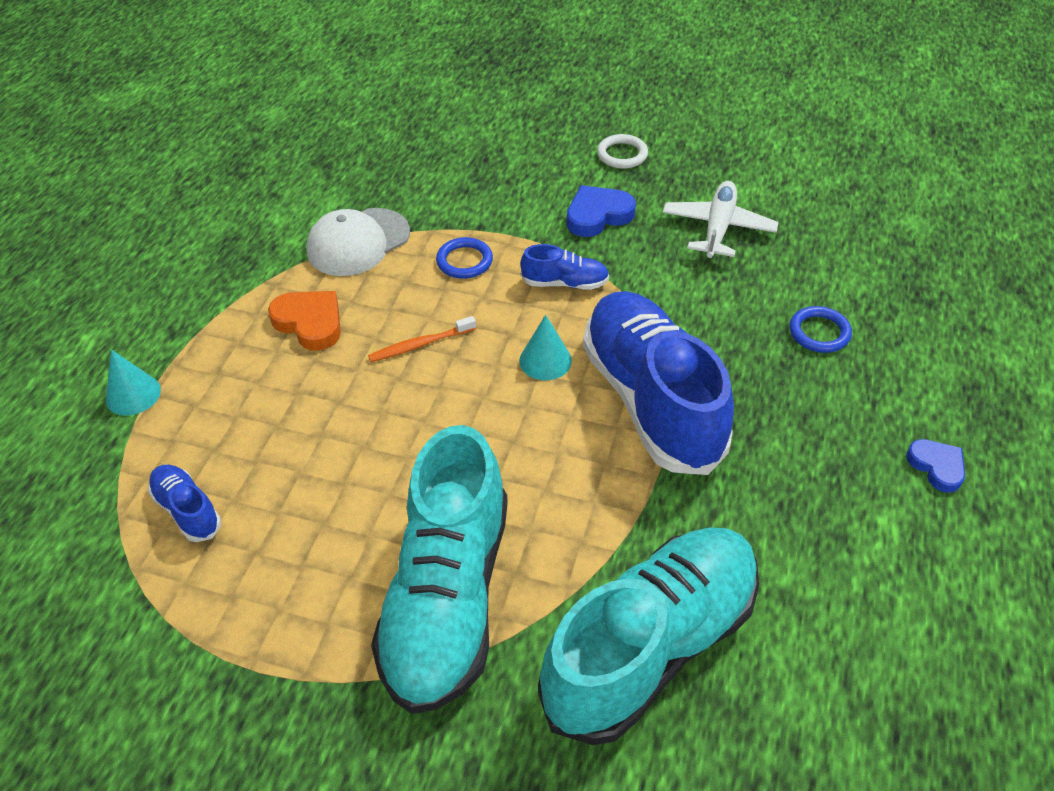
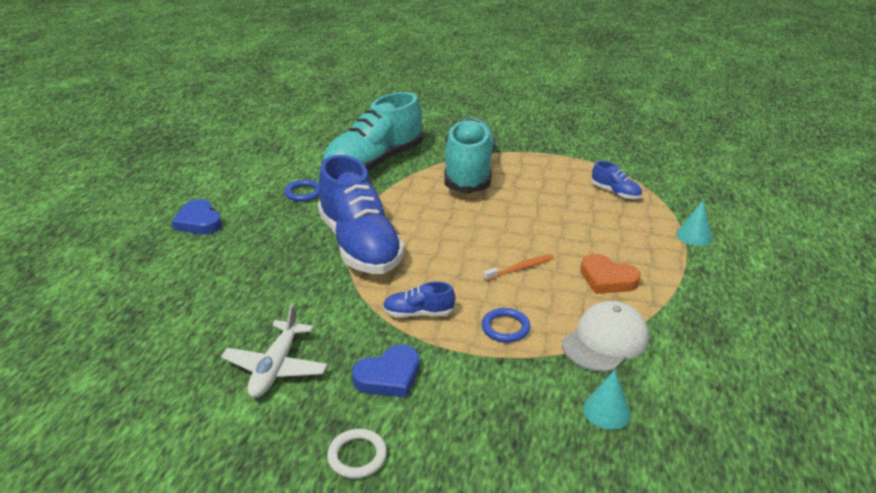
camera: 175 degrees right, 15 degrees down
turquoise cone [519,315,572,380] -> turquoise cone moved to [583,370,631,430]
blue ring [790,306,852,353] -> blue ring moved to [284,180,319,202]
blue heart [906,439,965,493] -> blue heart [171,199,222,234], size x1.50

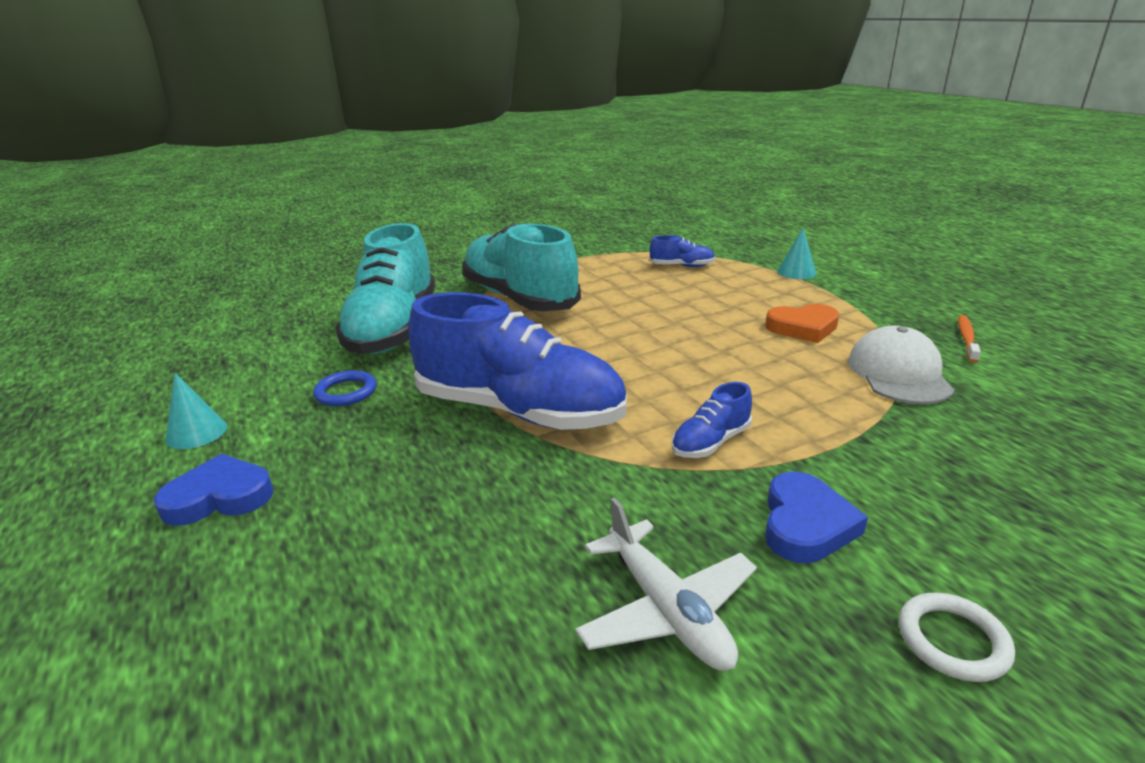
camera: 40 degrees left, 5 degrees down
blue heart [171,199,222,234] -> blue heart turned 150 degrees clockwise [154,454,274,526]
blue ring [482,308,530,343] -> none
orange toothbrush [483,254,554,281] -> orange toothbrush moved to [958,315,981,363]
turquoise cone [583,370,631,430] -> turquoise cone moved to [166,373,227,449]

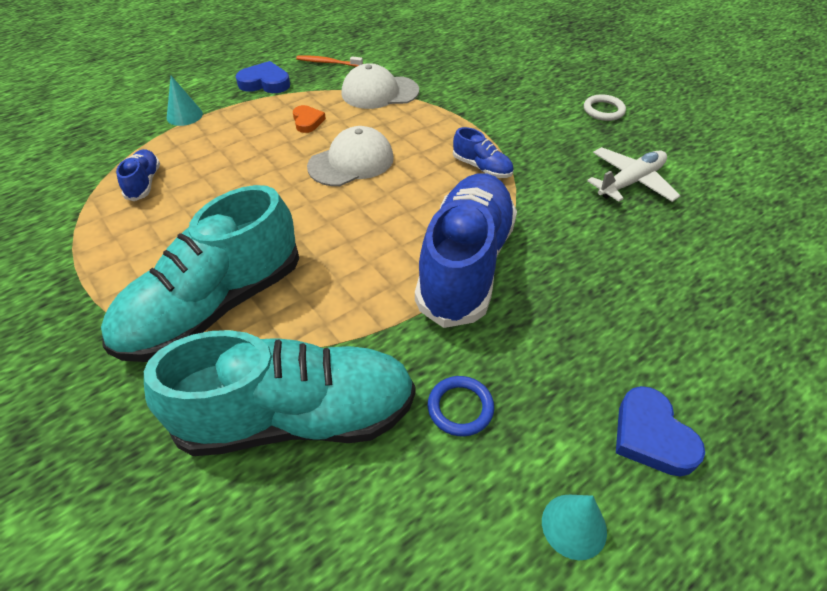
camera: 100 degrees left, 20 degrees up
orange heart [765,304,839,343] -> orange heart [293,105,326,133], size x0.67
blue heart [765,472,868,563] -> blue heart moved to [236,61,290,93]
none -> white cap [307,126,394,186]

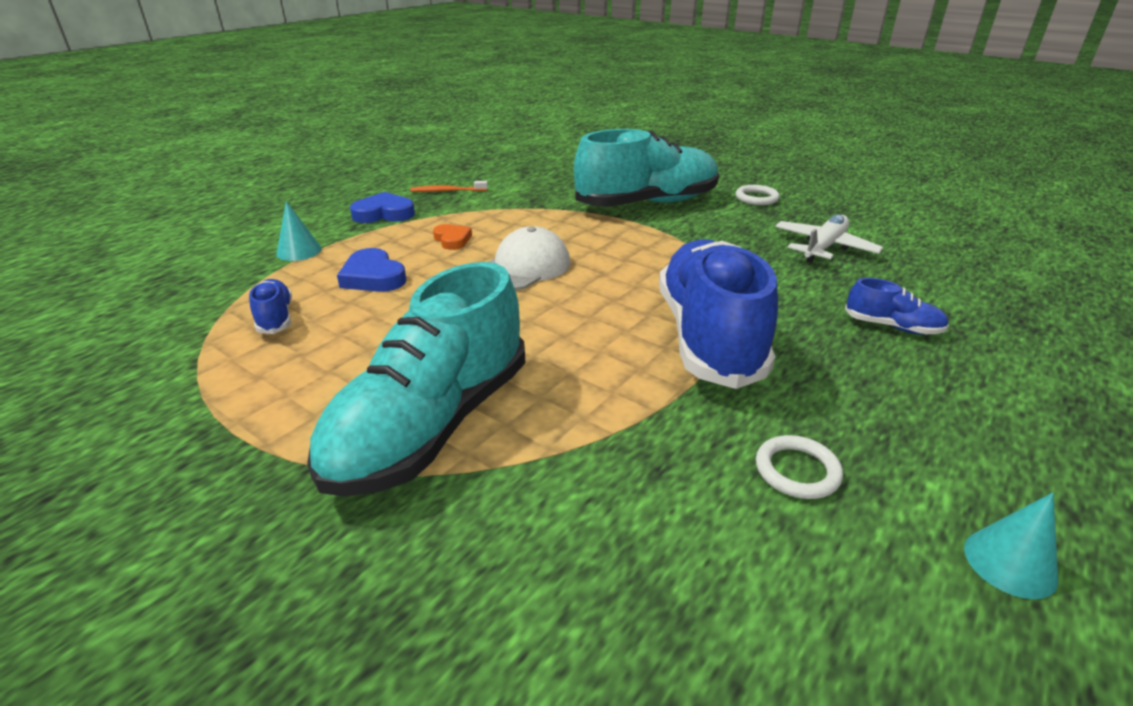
camera: 15 degrees left, 15 degrees down
turquoise shoe [144,330,416,456] -> turquoise shoe moved to [574,129,719,207]
white cap [341,63,419,109] -> none
blue ring [428,376,494,436] -> white ring [756,435,843,499]
blue shoe [453,127,514,178] -> blue shoe moved to [845,278,949,335]
blue heart [616,386,705,476] -> blue heart moved to [337,248,407,292]

